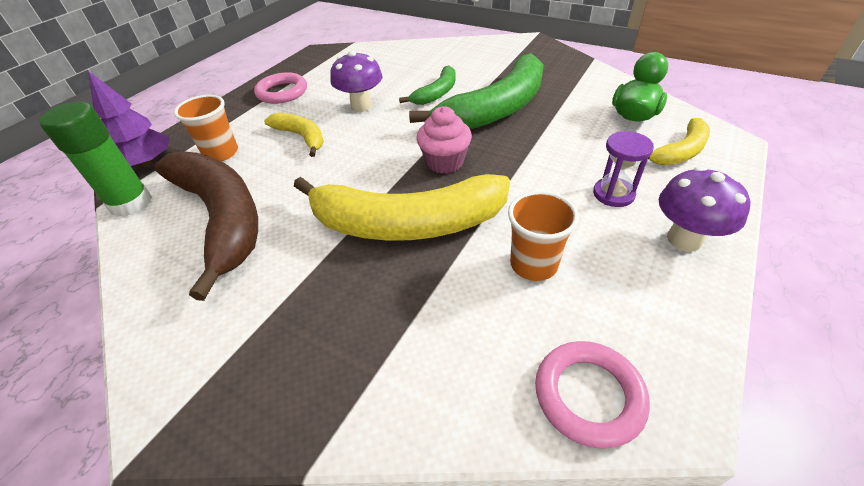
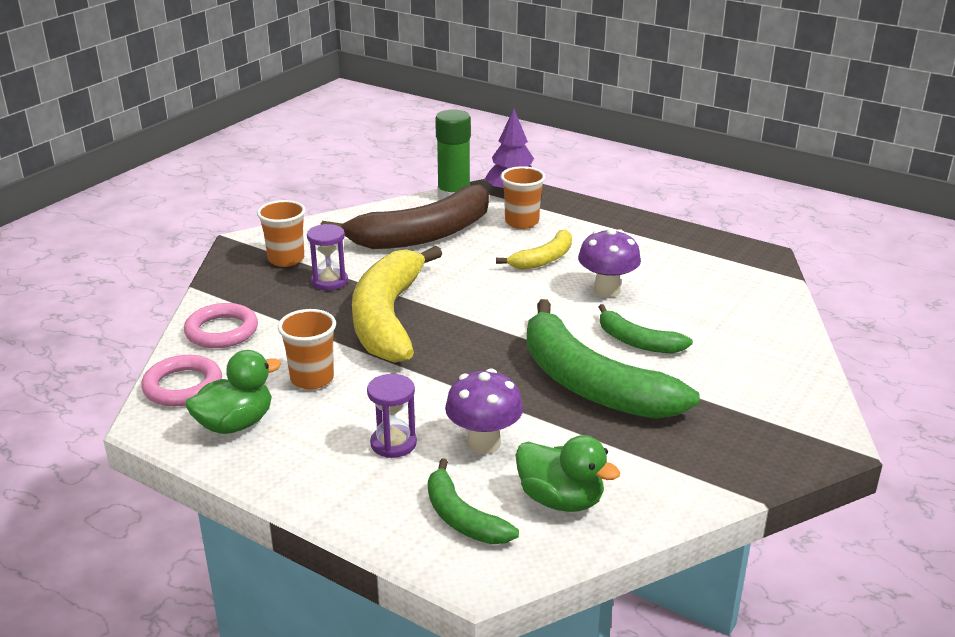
camera: 90 degrees right, 15 degrees down
pink ring [254,72,307,104] -> pink ring moved to [184,303,258,348]
pink cupcake [416,106,472,174] -> none
yellow banana [648,118,710,165] -> green banana [428,458,519,544]
purple mushroom [659,166,751,252] -> purple mushroom moved to [445,368,523,454]
none -> green duck [185,350,281,434]
none -> orange cup [257,200,306,267]
none -> purple hourglass [307,224,348,290]

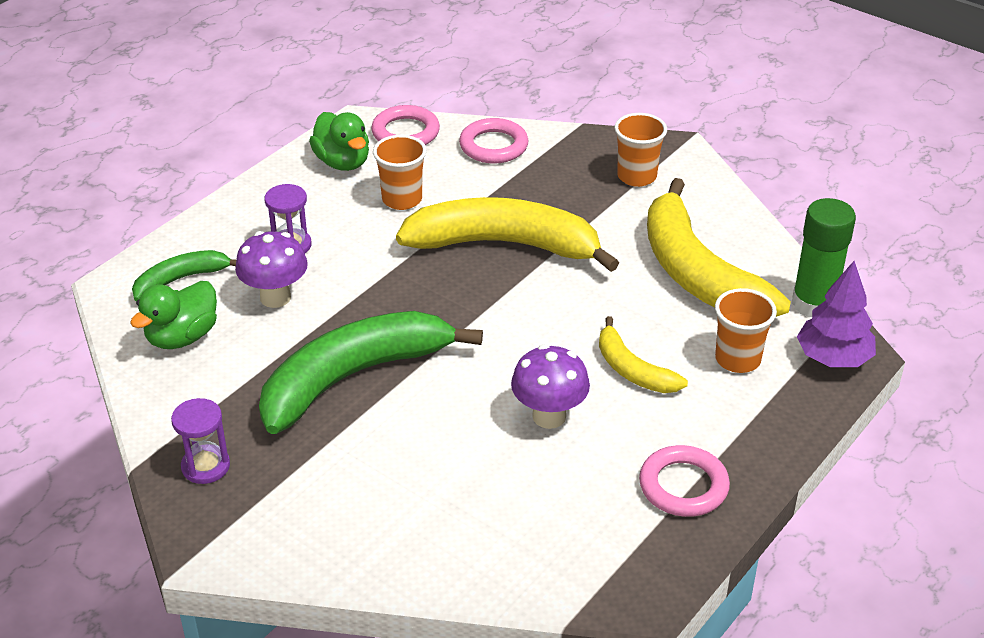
camera: 95 degrees right, 10 degrees up
purple hourglass [307,224,348,290] -> purple hourglass moved to [171,398,230,484]
brown banana [320,184,489,249] -> yellow banana [647,178,791,317]
green banana [599,304,693,354] -> none
none -> pink ring [639,445,730,517]

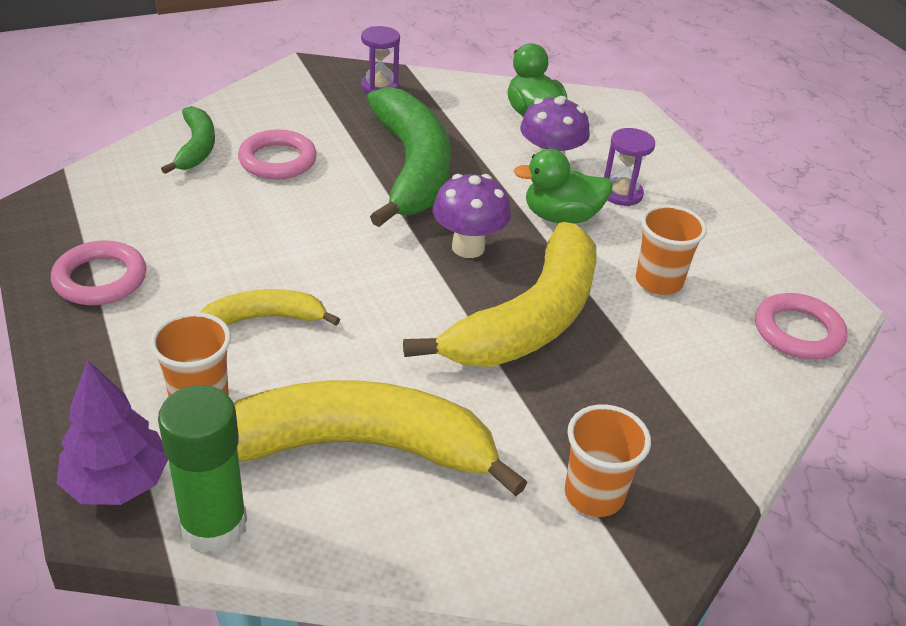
camera: 115 degrees right, 0 degrees up
green banana [132,250,236,302] -> green banana moved to [161,106,215,174]
green duck [309,112,369,171] -> green duck moved to [513,149,613,224]
pink ring [459,118,528,164] -> pink ring moved to [238,129,317,180]
purple mushroom [511,344,590,429] -> purple mushroom moved to [433,174,511,258]

